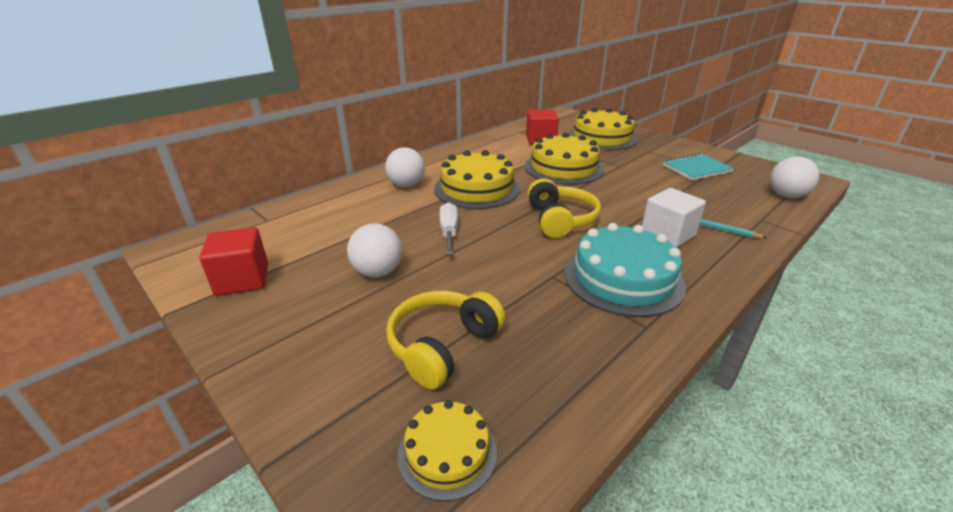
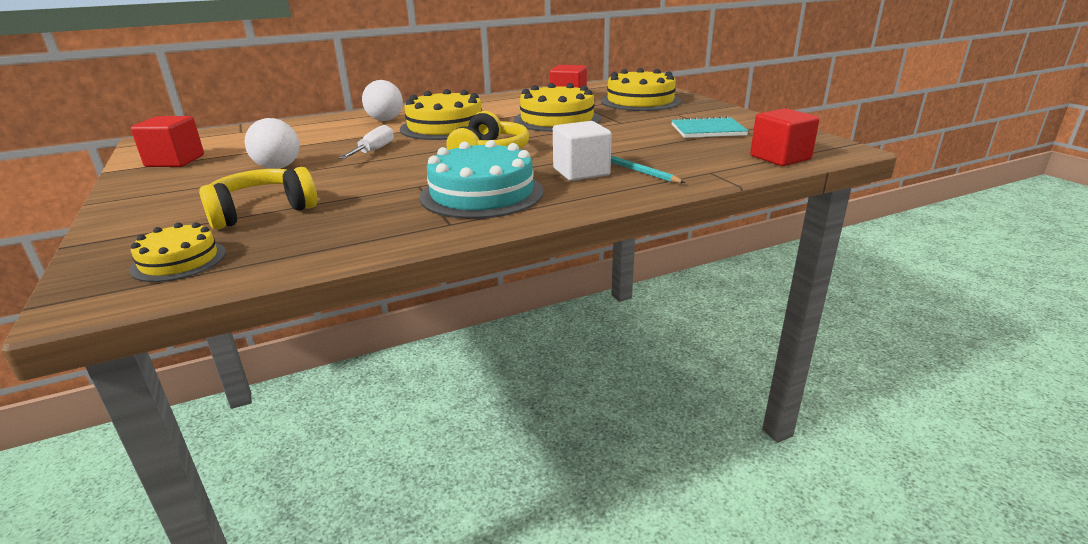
camera: 20 degrees right, 5 degrees down
white ball [770,156,819,198] -> red cube [750,108,820,166]

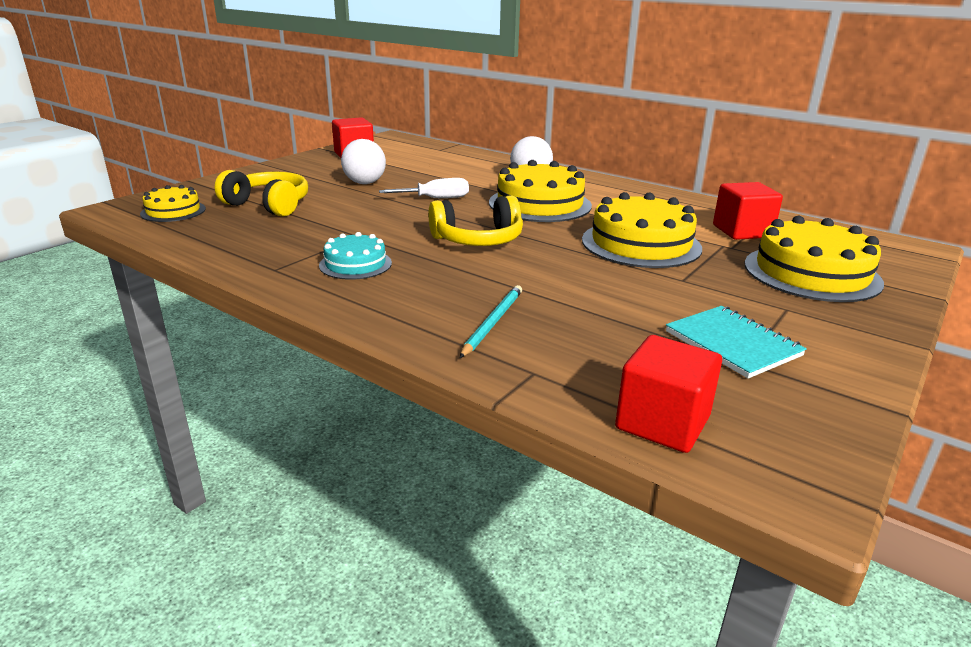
camera: 60 degrees right, 0 degrees up
turquoise cake [420,140,544,219] -> turquoise cake [319,232,392,280], size x0.56
white cube [553,121,612,181] -> none

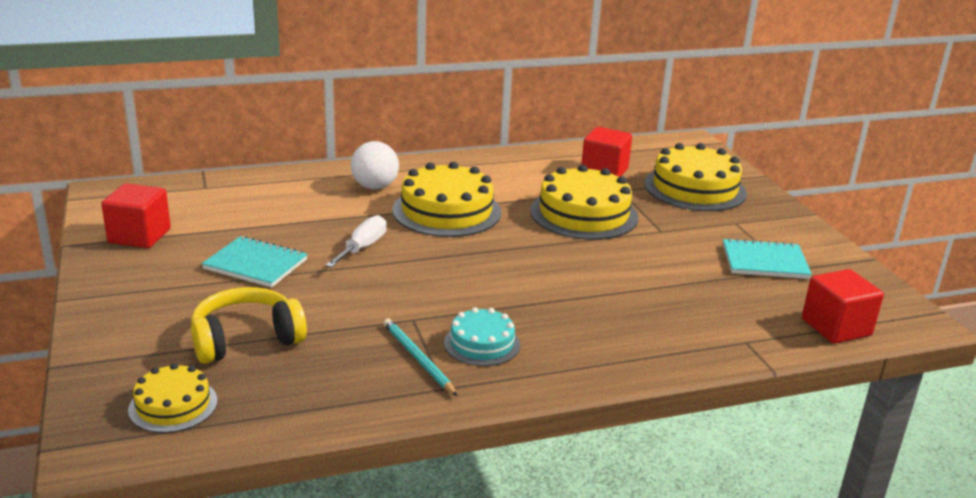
camera: 55 degrees left, 0 degrees up
white ball [341,139,386,184] -> turquoise notebook [202,236,308,288]
yellow headphones [428,195,523,246] -> none
turquoise pencil [460,285,522,358] -> turquoise pencil moved to [383,318,457,396]

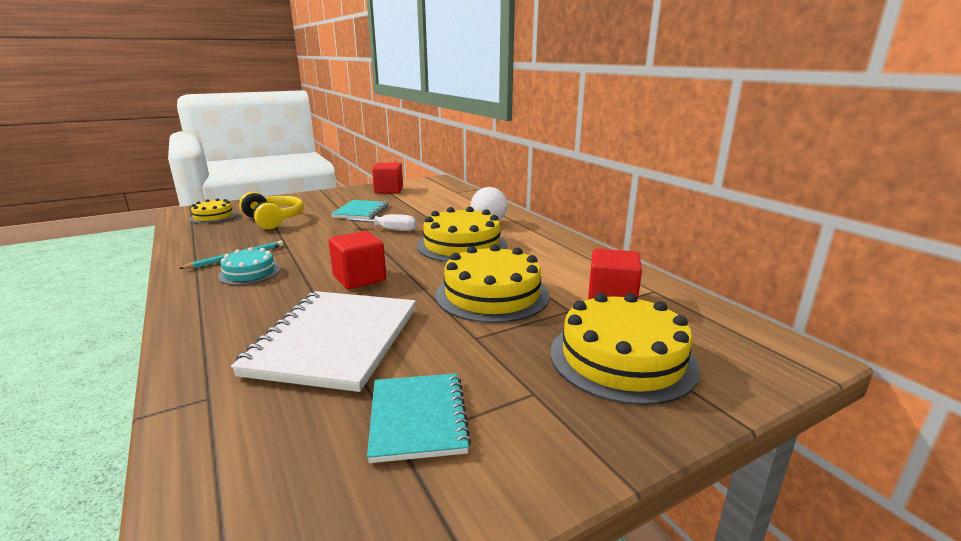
camera: 80 degrees right, 5 degrees down
red cube [802,269,884,344] -> red cube moved to [329,231,386,289]
none -> white notebook [231,291,416,392]

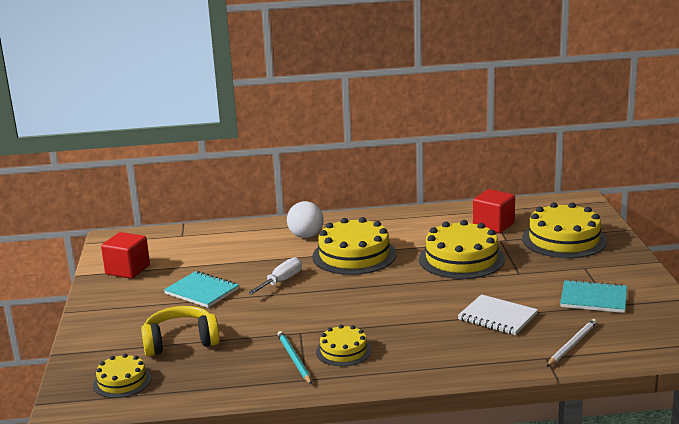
camera: 65 degrees left, 0 degrees up
turquoise cake [218,247,280,285] -> yellow cake [316,325,372,366]
white notebook [231,291,416,392] -> white notebook [458,294,538,335], size x0.59
red cube [329,231,386,289] -> none
none -> white pencil [547,319,597,367]

